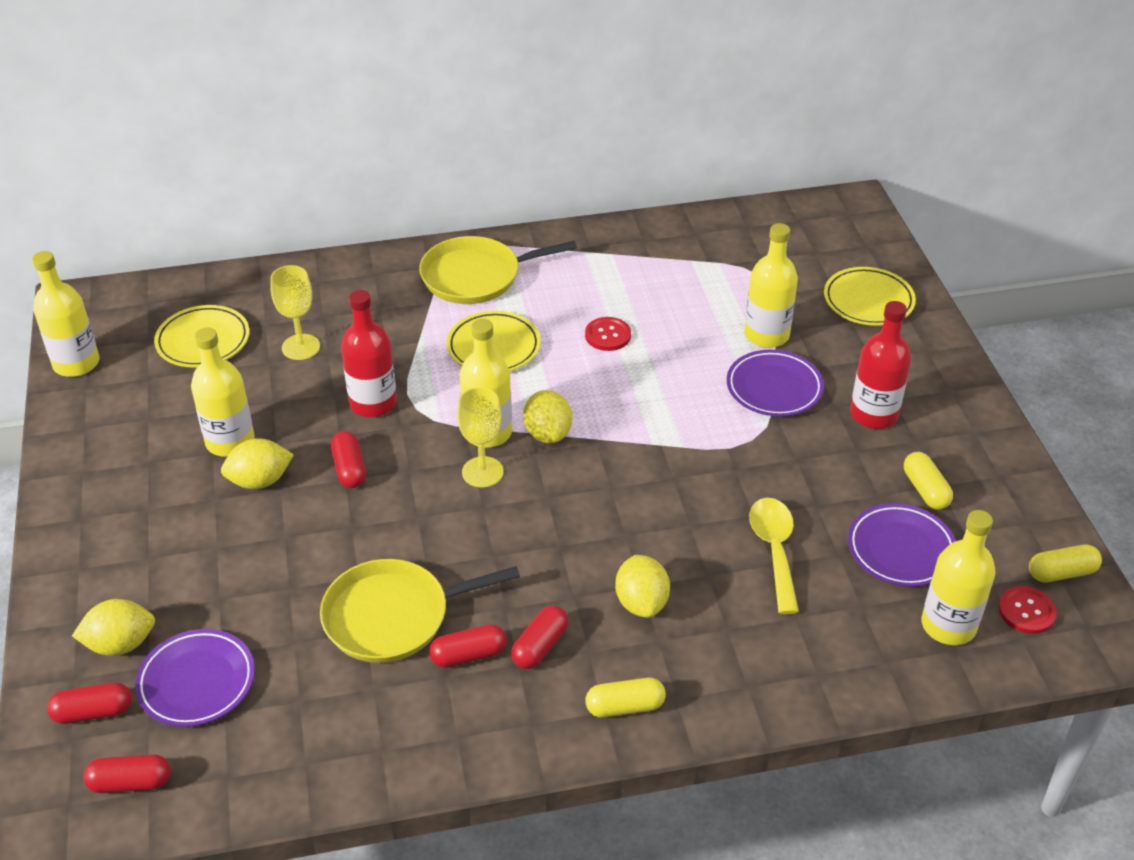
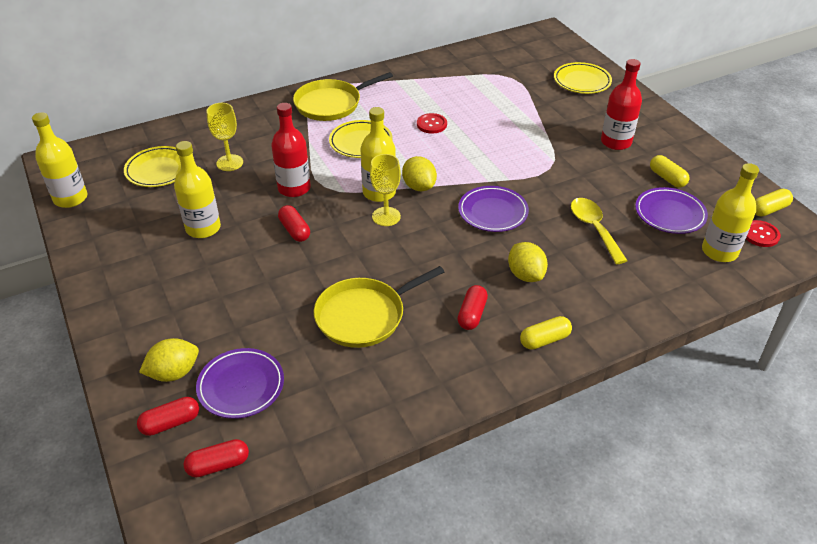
camera: 15 degrees left, 0 degrees up
yellow lemon [221,438,294,489] -> none
red capsule [429,624,507,668] -> none
purple plate [727,350,824,417] -> purple plate moved to [458,186,529,232]
yellow bottle [744,223,798,348] -> none

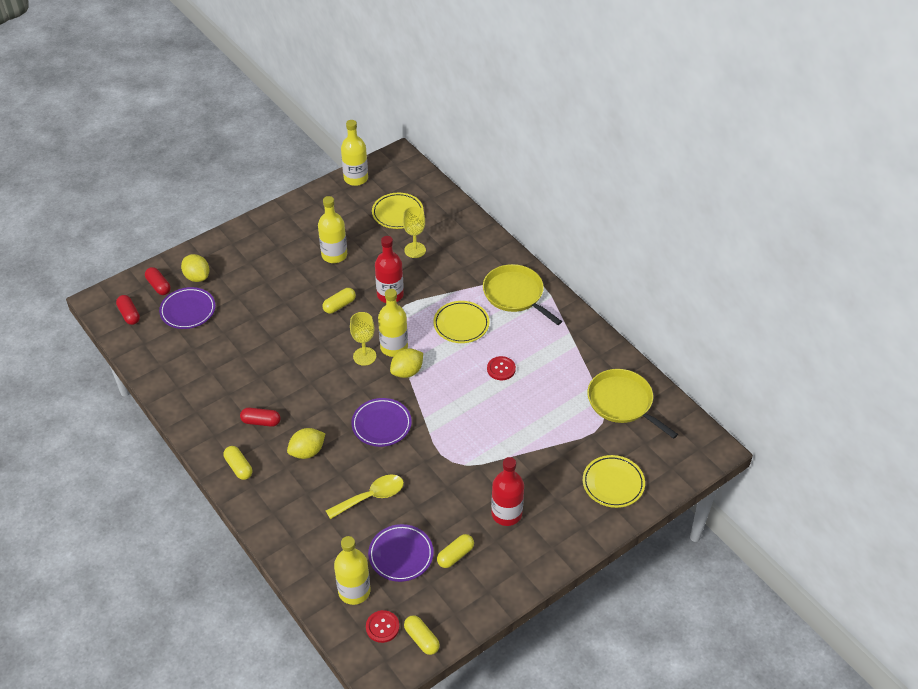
camera: 80 degrees right, 5 degrees up
red capsule [278,205,310,242] -> yellow capsule [322,288,356,314]
yellow pan [314,266,444,348] -> yellow pan moved to [587,369,678,439]

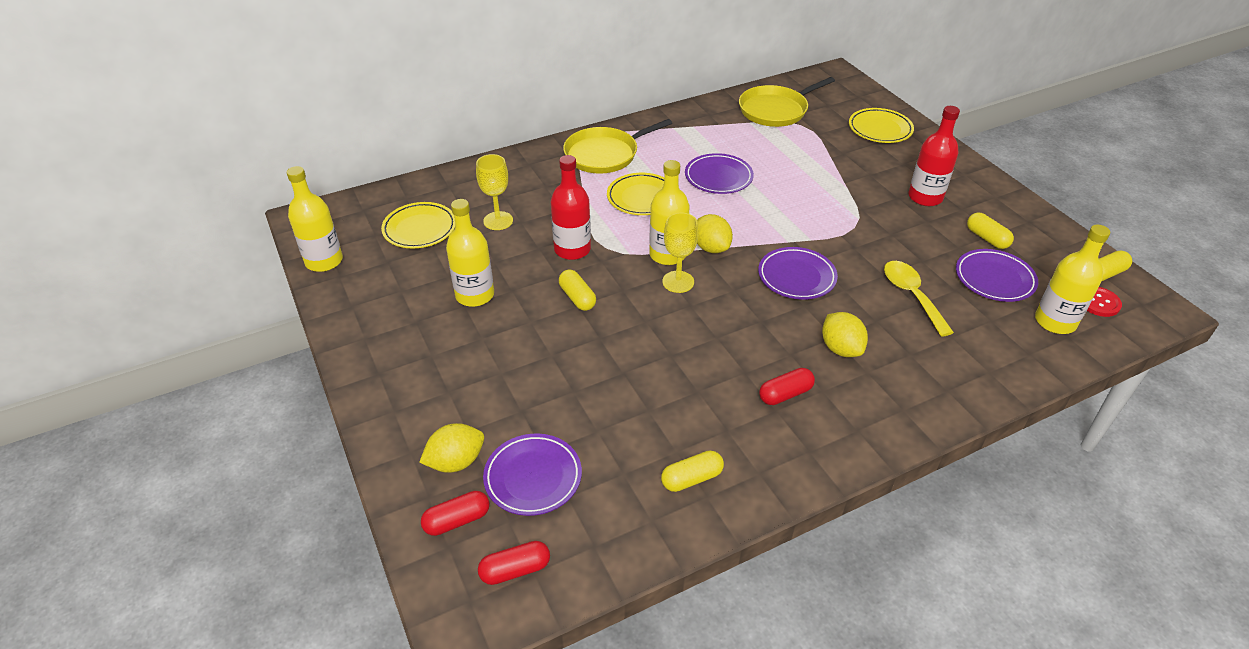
camera: 80 degrees left, 5 degrees down
yellow capsule [224,446,252,480] -> yellow capsule moved to [661,450,724,492]
red capsule [240,408,281,427] -> red capsule turned 45 degrees clockwise [759,368,815,405]
red button [487,356,516,380] -> purple plate [685,153,754,194]

